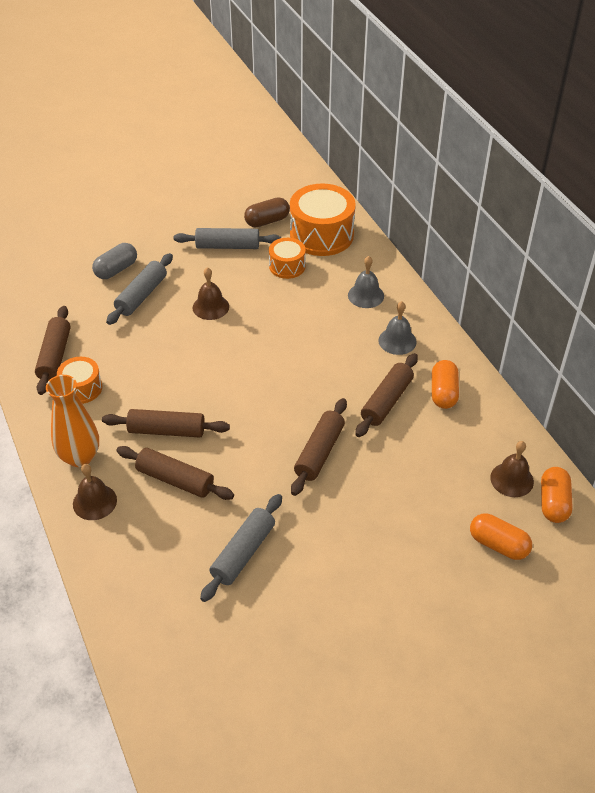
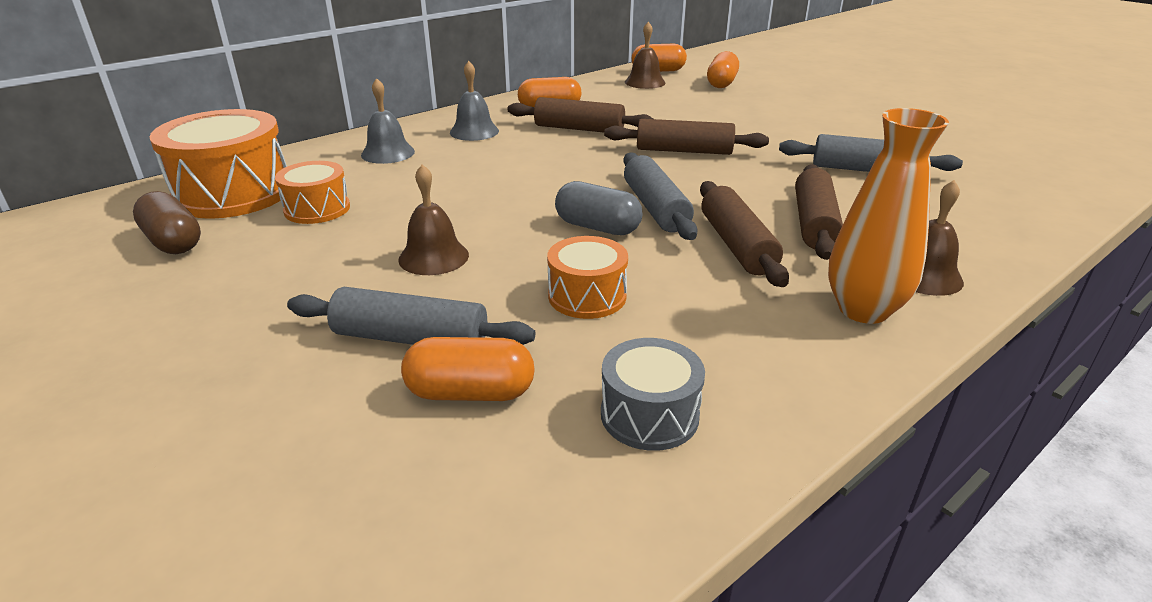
camera: 105 degrees left, 15 degrees down
brown rolling pin [35,306,71,395] -> grey drum [601,338,705,451]
orange drum [57,357,102,404] -> orange drum moved to [547,236,628,319]
grey capsule [92,243,137,279] -> grey capsule moved to [555,181,642,235]
grey rolling pin [174,228,281,249] -> grey rolling pin moved to [623,152,698,240]
none -> orange capsule [401,337,535,401]

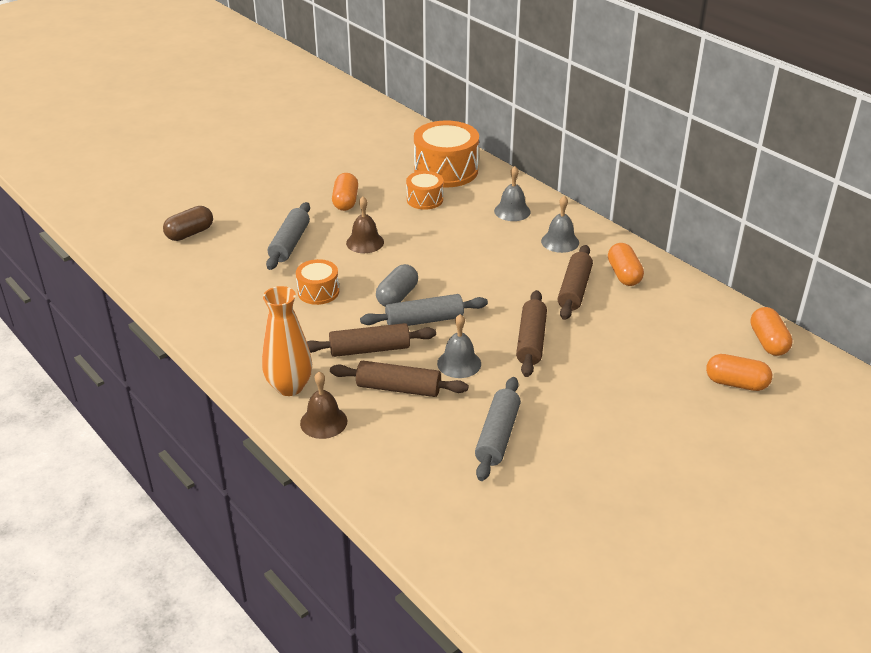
camera: 90 degrees right, 5 degrees up
brown capsule [133,191,201,254] -> brown capsule moved to [163,206,213,241]
orange capsule [401,337,535,401] -> orange capsule moved to [332,173,358,211]
grey drum [601,338,705,451] -> none
brown bell [625,22,666,89] -> none
none -> grey bell [437,314,481,378]

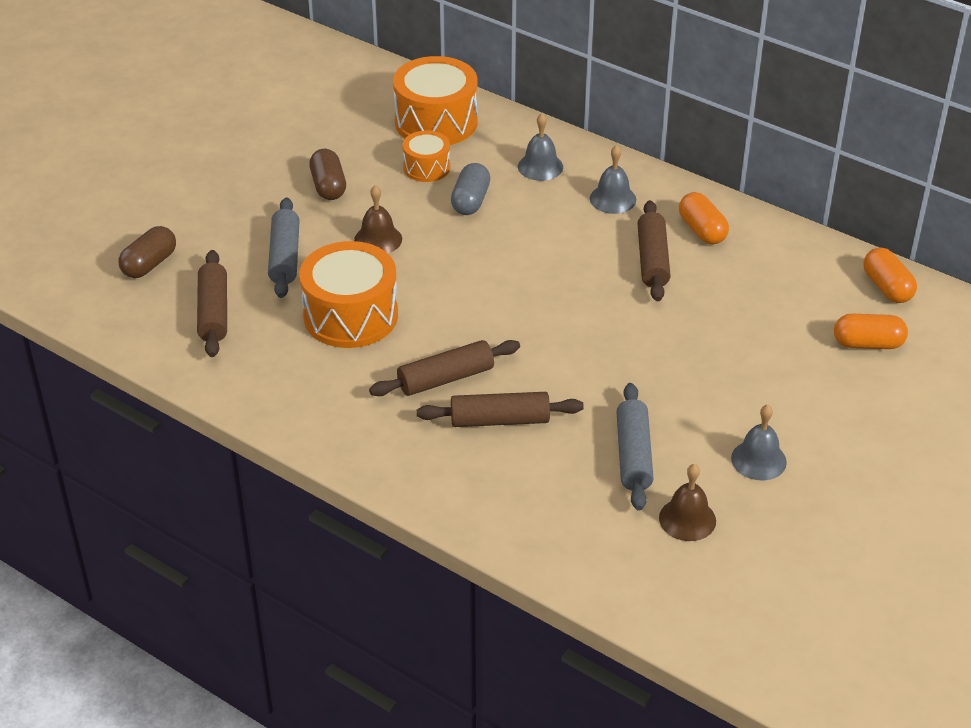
camera: 15 degrees left, 5 degrees up
orange vase [262,286,312,396] -> none
orange drum [296,259,339,305] -> orange drum [299,241,398,348], size x1.82
brown bell [300,372,347,439] -> brown bell moved to [659,464,716,541]
orange capsule [332,173,358,211] -> brown capsule [309,149,346,200]
grey rolling pin [360,294,488,326] -> none
grey capsule [376,264,418,307] -> grey capsule moved to [451,163,490,215]
grey bell [437,314,481,378] -> grey bell moved to [731,404,787,480]
brown rolling pin [516,290,547,377] -> brown rolling pin moved to [197,250,227,357]

